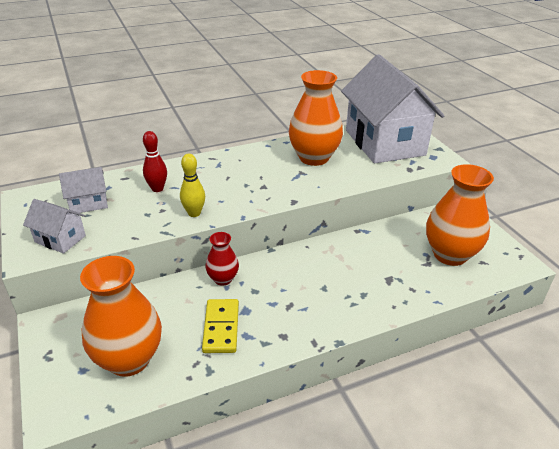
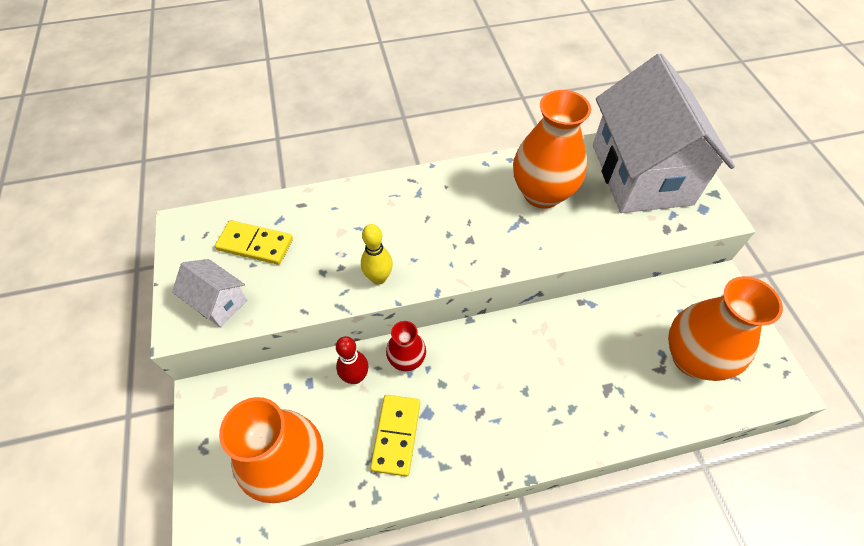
camera: 10 degrees right, 20 degrees up
white house [59,167,108,213] -> yellow domino [215,220,293,265]
red bowling pin [143,131,167,192] -> red bowling pin moved to [336,336,368,384]

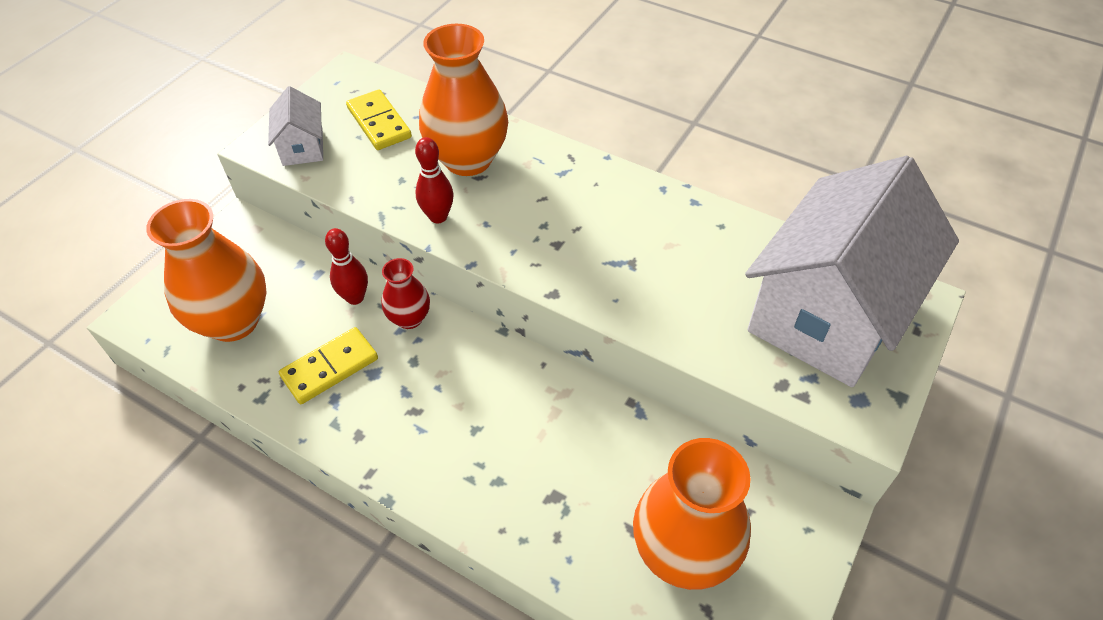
camera: 45 degrees right, 5 degrees down
yellow bowling pin [361,224,393,285] -> red bowling pin [415,137,454,223]
orange vase [513,90,591,209] -> orange vase moved to [419,24,508,176]

